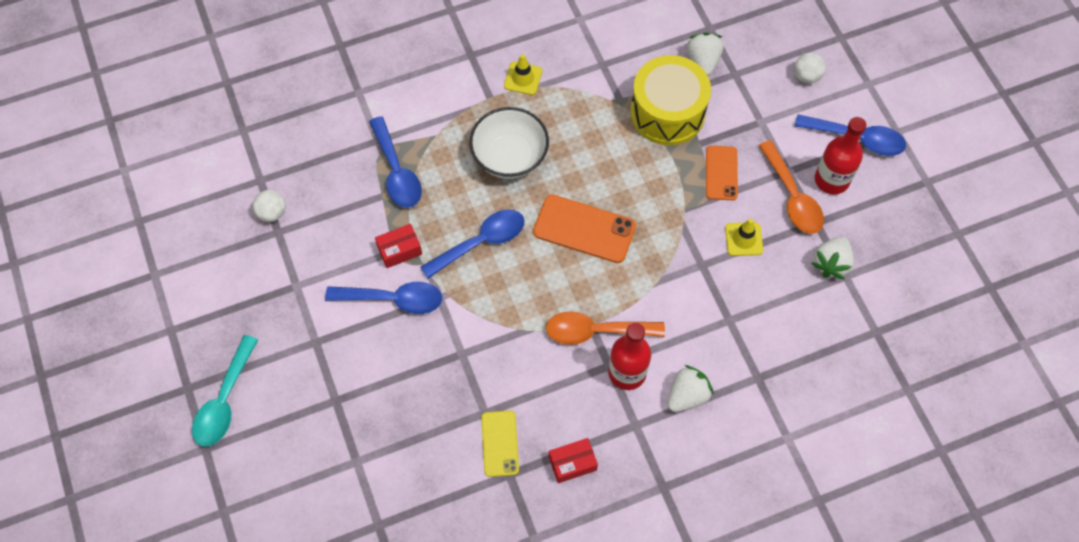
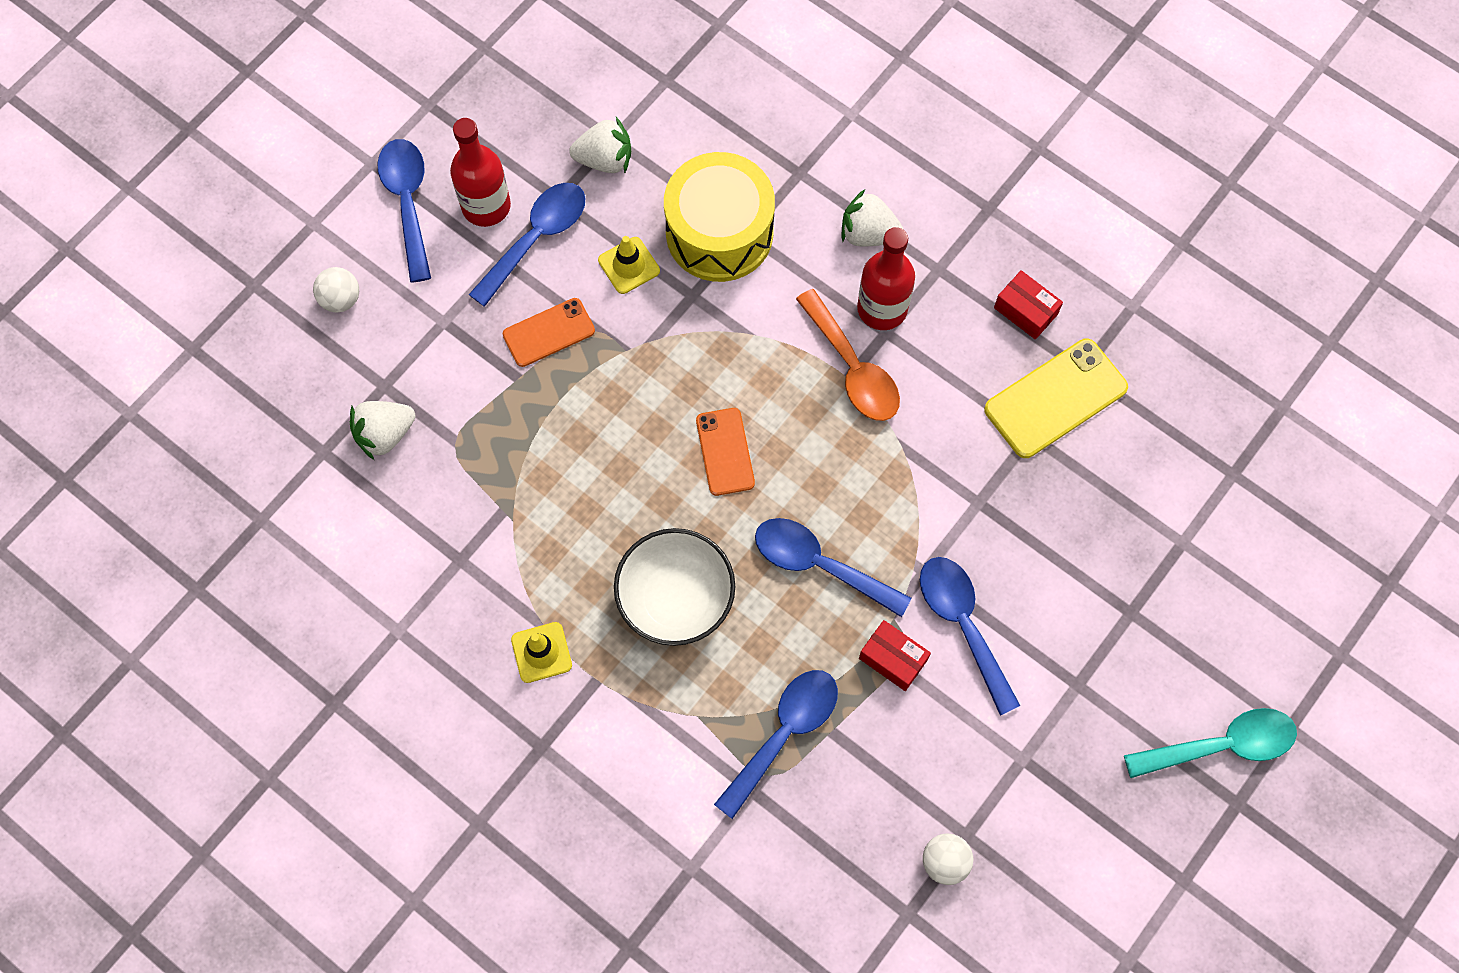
camera: 120 degrees left, 5 degrees up
yellow phone [481,411,519,477] -> yellow phone [984,339,1128,458], size x1.57
orange phone [533,194,636,263] -> orange phone [696,408,755,496], size x0.64
yellow drum [630,55,711,145] -> yellow drum moved to [664,152,775,282]
orange spoon [758,140,824,234] -> blue spoon [469,183,586,307]

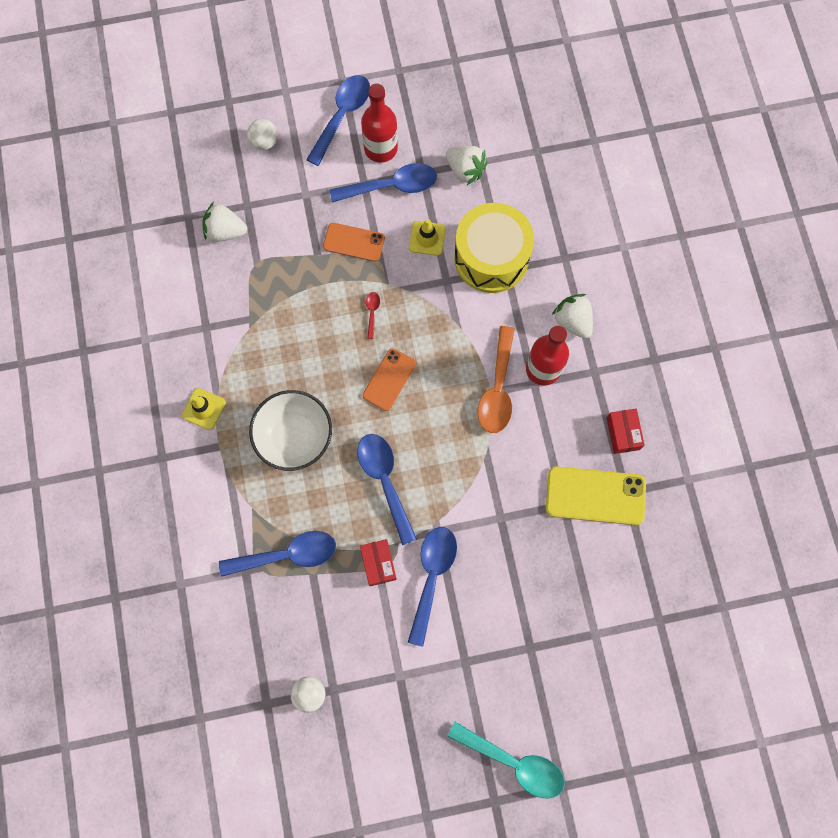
camera: 40 degrees right, 5 degrees up
none -> red spoon [366,292,380,339]

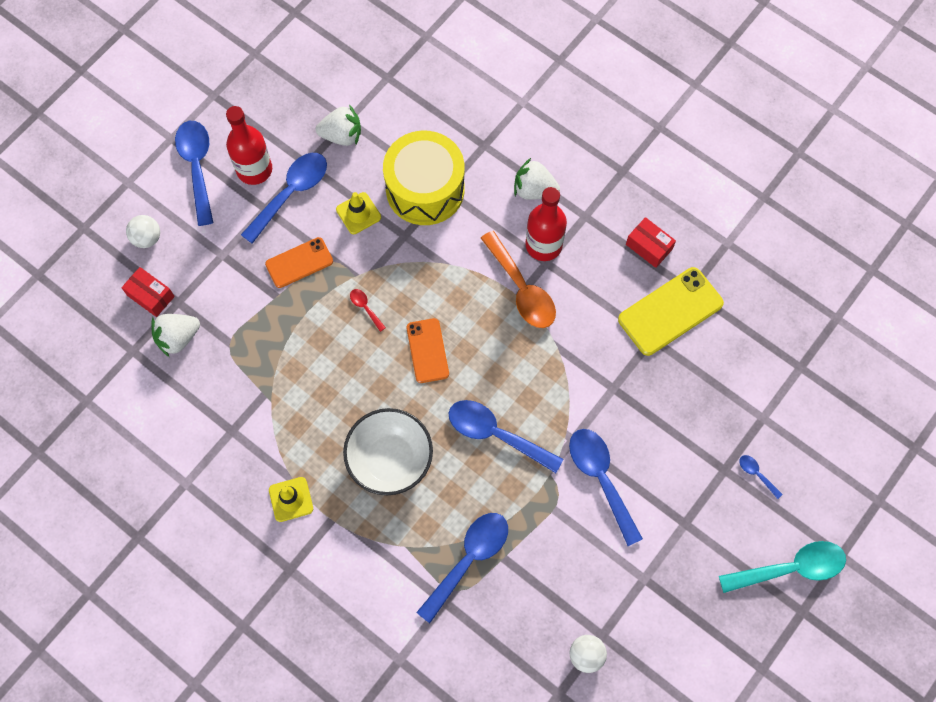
camera: 40 degrees left, 5 degrees down
red box [360,539,397,586] -> red box moved to [121,267,175,317]
none -> blue spoon [739,455,783,499]

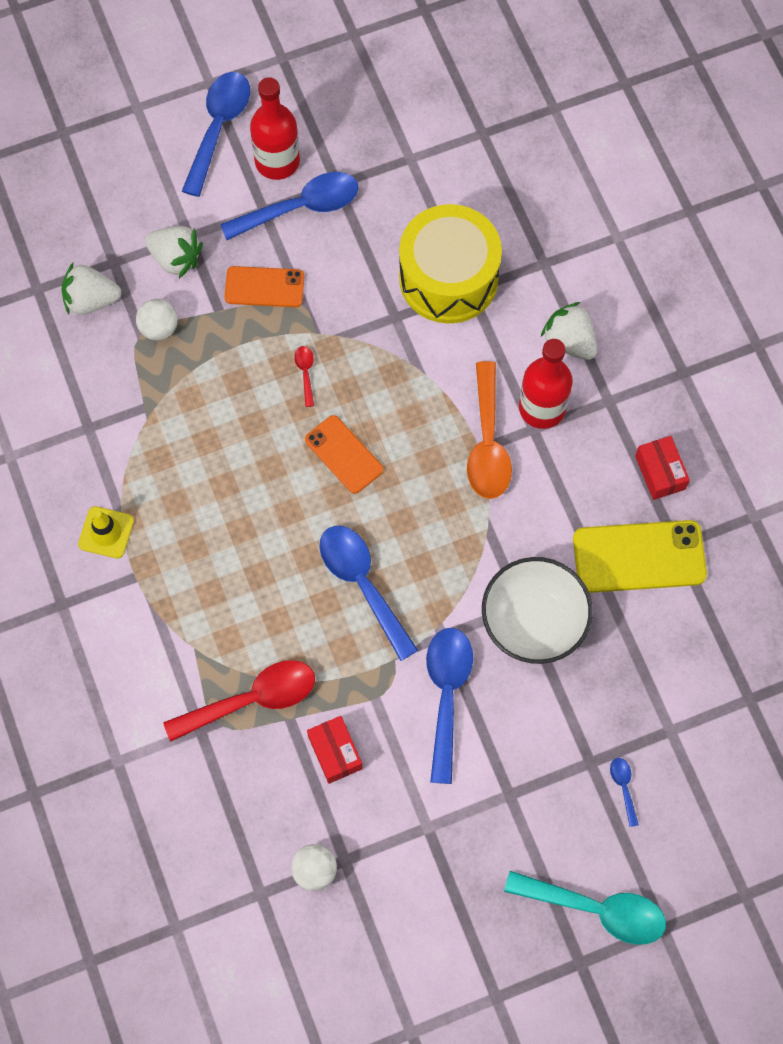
camera: 30 degrees right, 0 degrees up
red box [121,267,175,317] -> red box moved to [307,716,363,784]
white ball [126,215,160,248] -> white ball moved to [136,299,178,340]
white strawberry [316,104,361,146] -> white strawberry moved to [145,226,203,278]
yellow traffic cone [336,192,381,234] -> none
white bowl [343,408,433,495] -> white bowl moved to [482,557,593,664]
orange phone [406,318,449,383] -> orange phone turned 60 degrees counterclockwise [305,415,383,494]
blue spoon [416,513,508,623] -> red spoon [163,660,315,742]

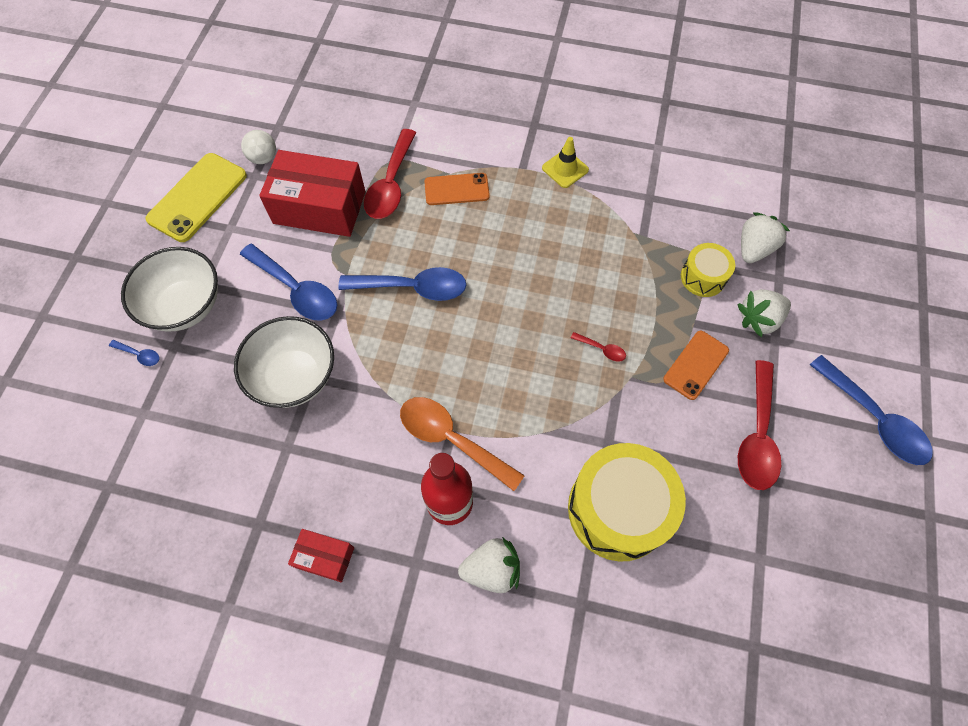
camera: 125 degrees right, 5 degrees down
white ball [136,299,178,340] -> yellow drum [681,243,735,297]
blue spoon [220,172,359,240] -> red spoon [738,360,781,490]
red bottle [250,77,300,180] -> none
orange phone [305,415,383,494] -> orange phone moved to [424,173,490,205]
red box [307,716,363,784] -> red box [259,150,365,237], size x2.01
turquoise spoon [504,871,666,945] -> none
yellow phone [573,520,707,593] -> yellow phone moved to [145,153,247,242]
none -> white bowl [121,247,218,332]

